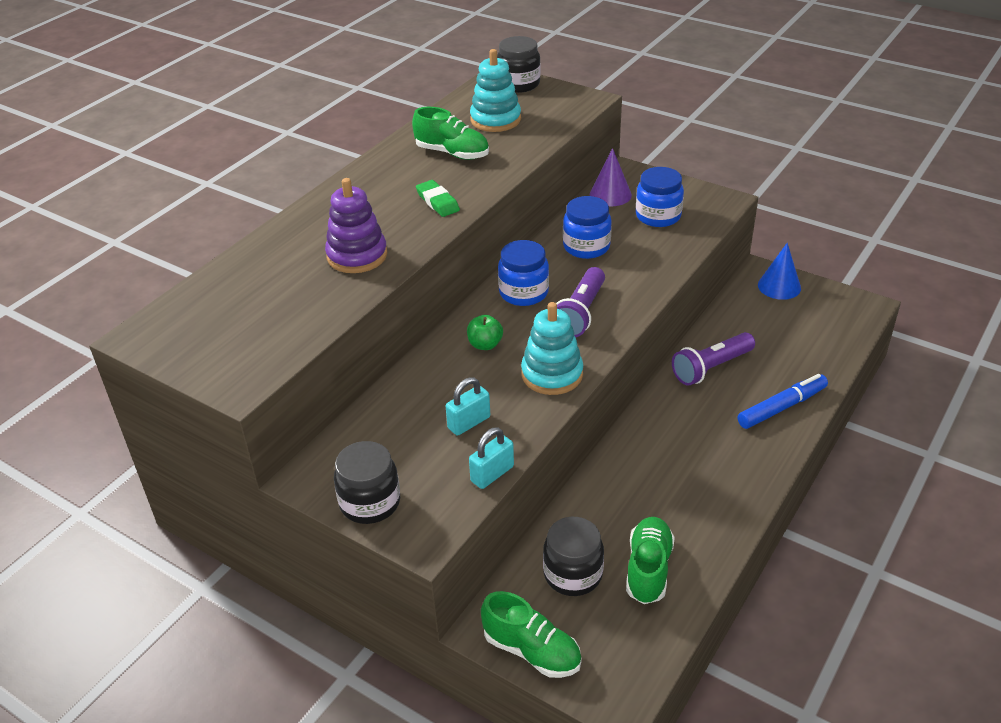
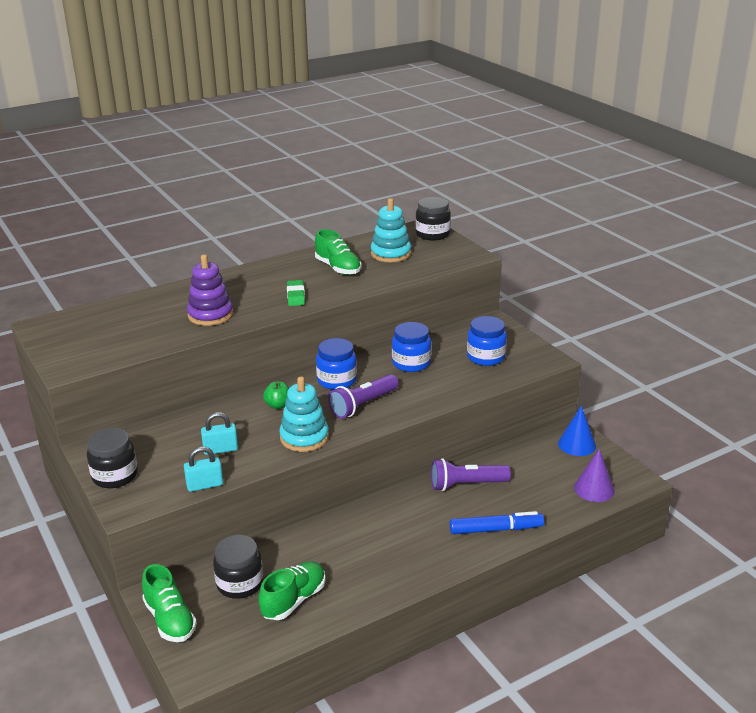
camera: 25 degrees right, 10 degrees down
purple cone [590,148,632,206] -> purple cone moved to [574,449,615,502]

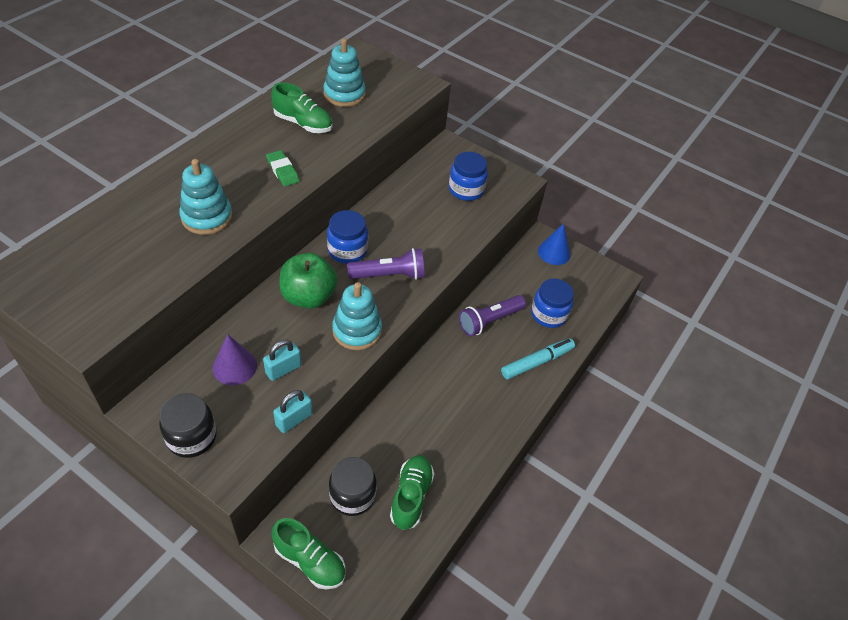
camera: 30 degrees left, 20 degrees up
purple stacking toy [187,254,233,326] -> turquoise stacking toy [179,159,233,235]
green apple [263,381,289,409] -> green apple [279,253,337,309], size x1.93
purple flashlight [328,374,399,419] -> purple flashlight turned 120 degrees counterclockwise [347,248,425,280]
blue jar [392,322,431,372] -> blue jar moved to [531,278,574,328]
black jar [415,197,451,241] -> none
blue marker [450,511,544,534] -> turquoise marker [501,338,575,379]
purple cone [574,449,615,502] -> purple cone moved to [212,334,257,385]

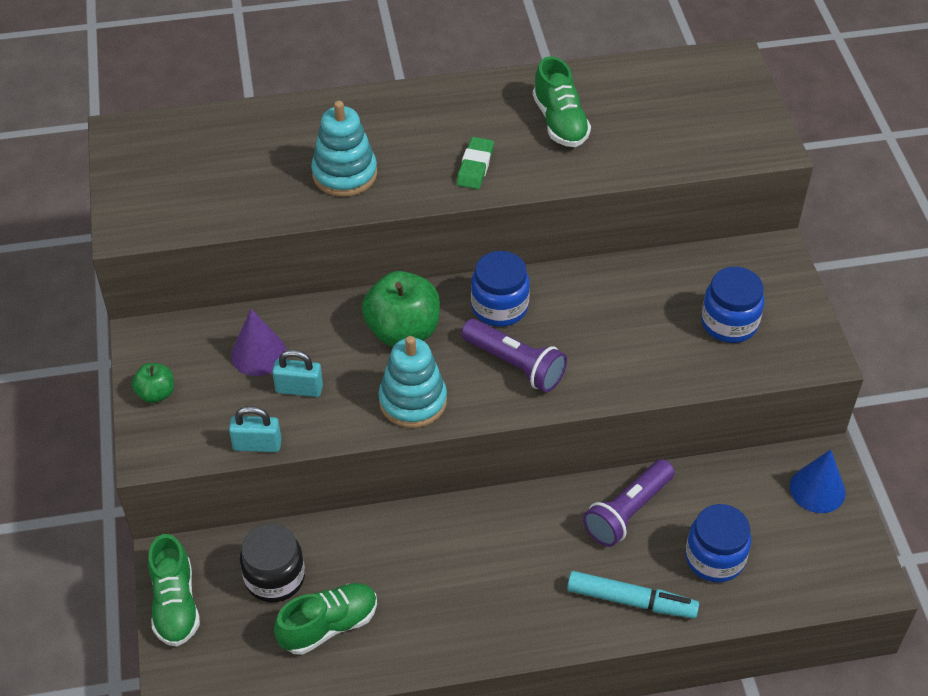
camera: 50 degrees right, 0 degrees up
black jar [159,393,217,458] -> green apple [132,363,174,403]
turquoise stacking toy [323,38,366,107] -> none
purple flashlight [459,295,526,336] -> purple flashlight turned 60 degrees counterclockwise [583,459,675,547]

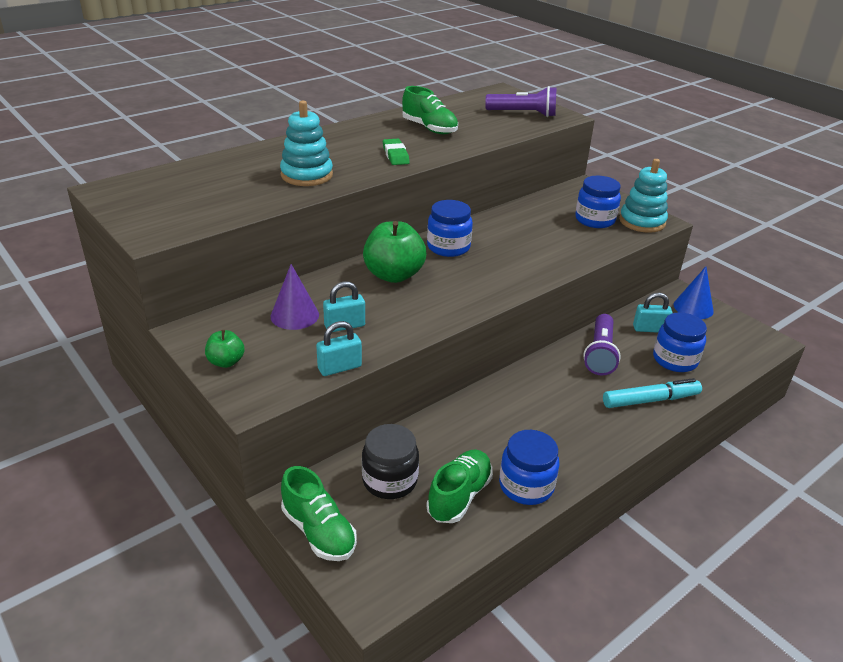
camera: 30 degrees left, 15 degrees down
turquoise stacking toy [378,336,447,428] -> turquoise stacking toy moved to [619,159,668,233]
purple flashlight [461,319,567,392] -> purple flashlight moved to [485,86,557,117]
none -> blue jar [499,430,559,505]
none -> turquoise padlock [633,292,673,333]

